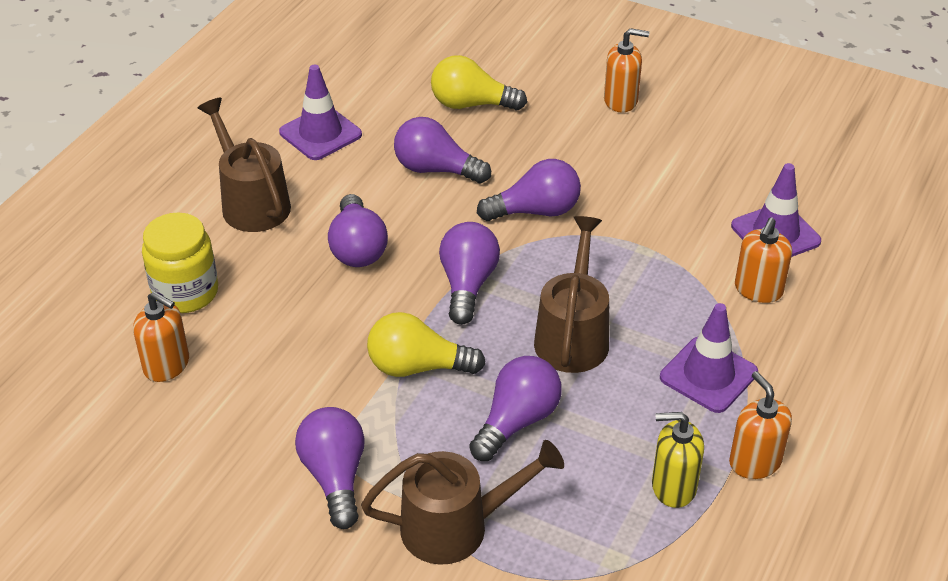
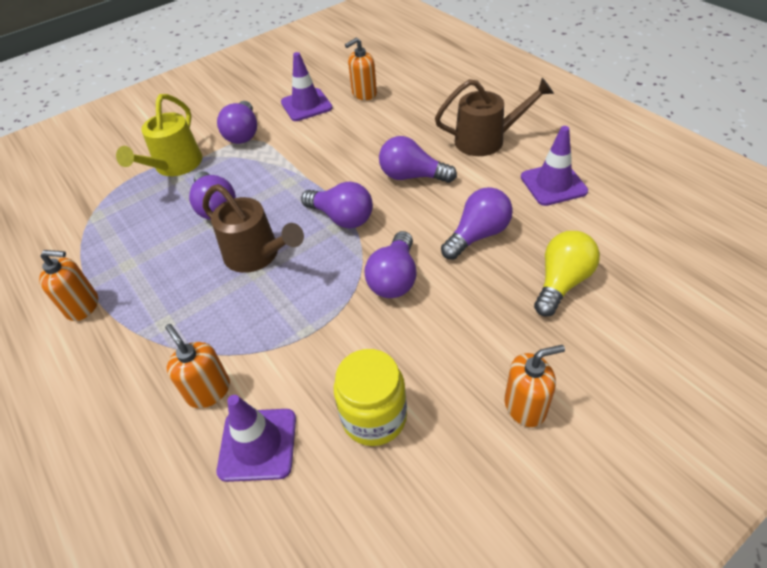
camera: 120 degrees right, 5 degrees up
yellow jar [142,213,218,313] -> yellow jar moved to [334,349,407,446]
purple light bulb [295,407,365,529] -> purple light bulb turned 75 degrees clockwise [217,101,257,144]
brown watering can [361,440,564,565] -> yellow watering can [116,94,202,176]
yellow light bulb [367,312,486,377] -> none
orange soap dispenser [604,28,649,113] -> orange soap dispenser turned 135 degrees counterclockwise [504,345,565,427]
yellow soap dispenser [652,412,704,508] -> none
purple traffic cone [660,303,758,413] -> purple traffic cone moved to [281,52,332,121]

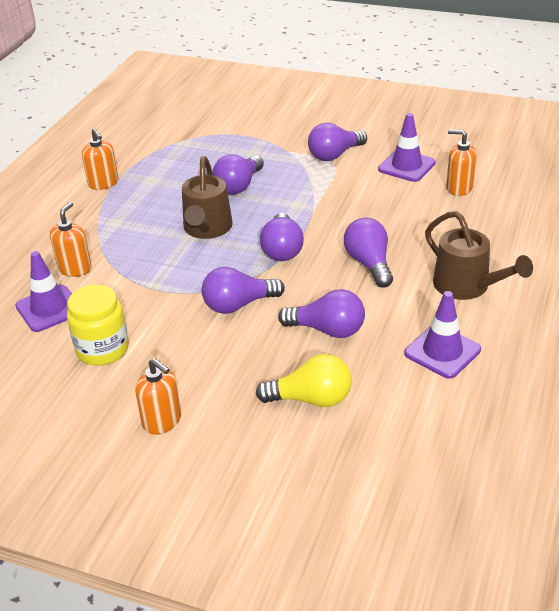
camera: 55 degrees right, 10 degrees down
yellow watering can [116,94,202,176] -> none

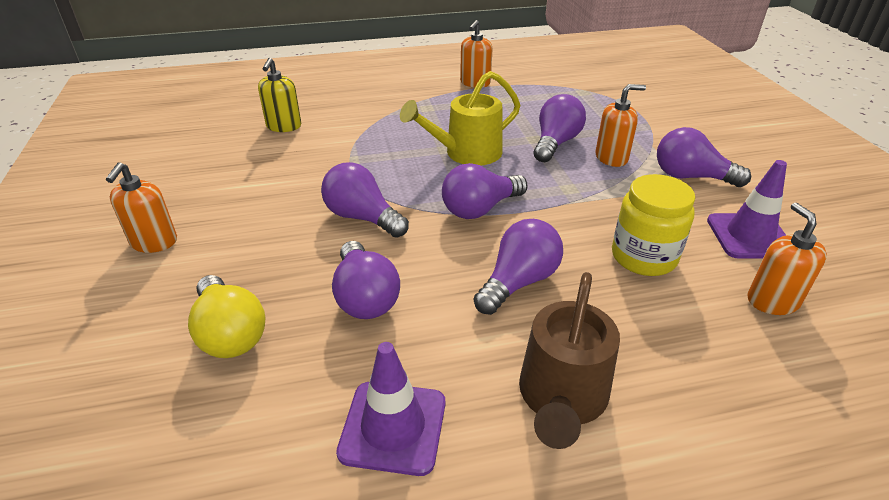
camera: 55 degrees right, 0 degrees up
purple traffic cone [15,251,72,332] -> yellow soap dispenser [258,58,301,132]
orange soap dispenser [50,202,92,277] -> orange soap dispenser moved to [595,84,646,167]
yellow jar [67,285,129,366] -> yellow jar moved to [612,174,695,276]
brown watering can [182,156,233,239] -> yellow watering can [400,71,520,166]
purple light bulb [212,154,264,194] -> purple light bulb turned 120 degrees clockwise [534,94,586,162]

